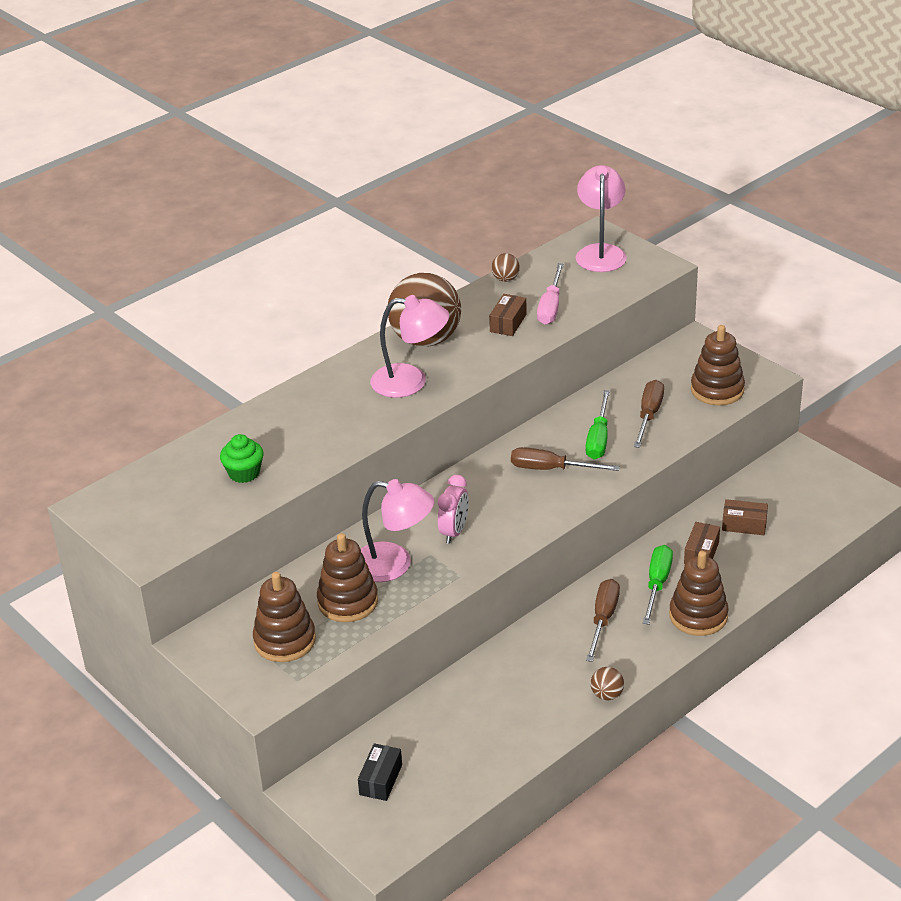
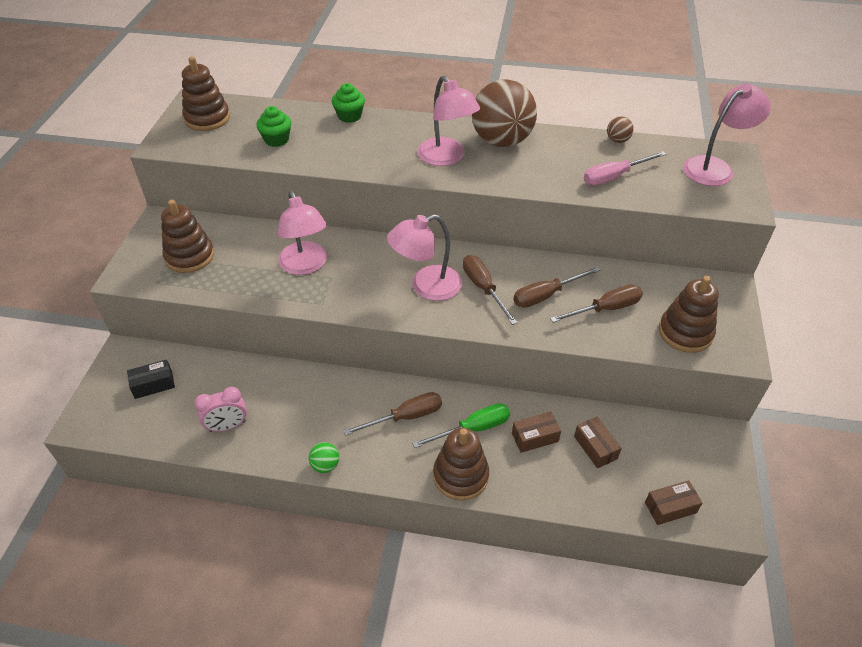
camera: 50 degrees right, 10 degrees up
brown stacking toy [317,533,378,622] -> brown stacking toy moved to [182,56,230,131]
pink clock [438,475,469,544] -> pink clock moved to [194,387,247,432]
brown box [489,294,527,336] -> brown box moved to [645,480,702,525]
green screwdriver [586,390,610,459] -> brown screwdriver [514,267,600,308]
brown ball [591,667,624,700] -> green ball [308,442,339,473]
none -> green cupcake [332,83,365,123]
none -> pink lamp [387,214,462,301]

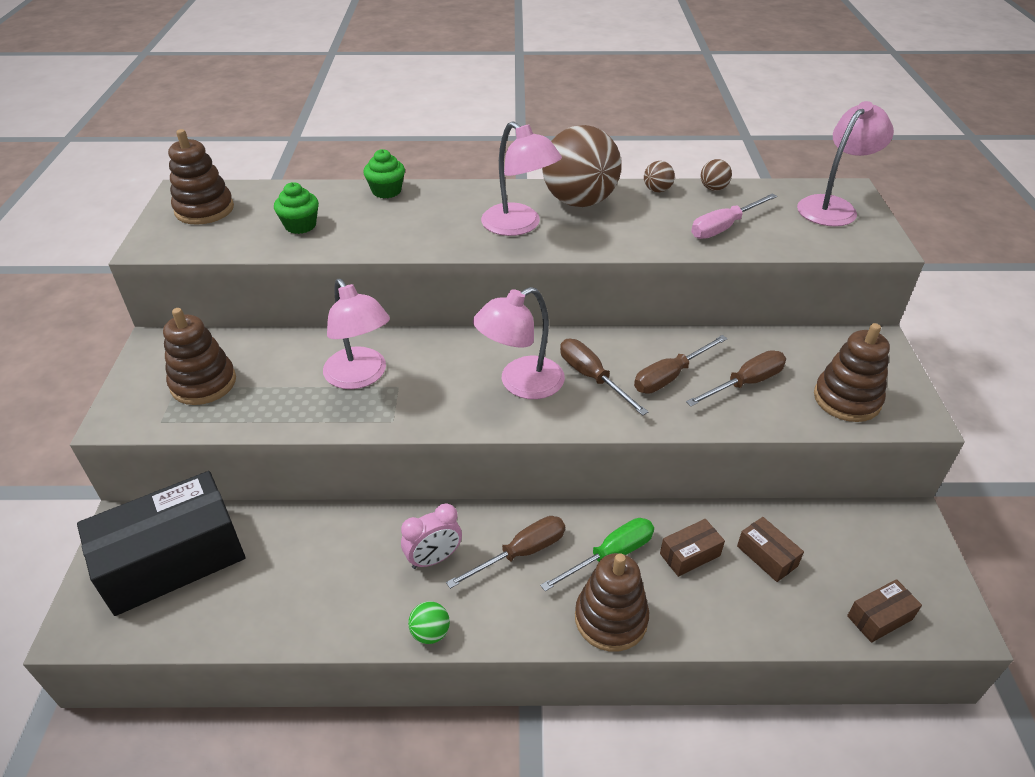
camera: 10 degrees left, 5 degrees down
black box [127,359,175,399] -> black box [77,471,246,616], size x2.39
pink clock [194,387,247,432] -> pink clock moved to [401,503,462,569]
none -> brown ball [644,161,675,192]

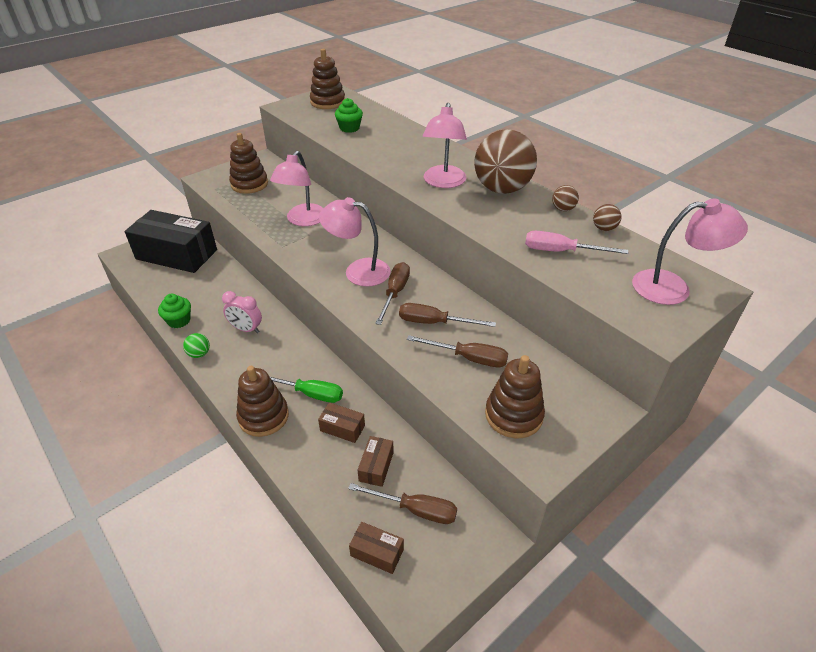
camera: 50 degrees right, 0 degrees up
green cupcake [363,149,405,198] -> green cupcake moved to [158,294,191,328]
brown screwdriver [446,516,565,589] -> brown screwdriver moved to [348,483,457,524]

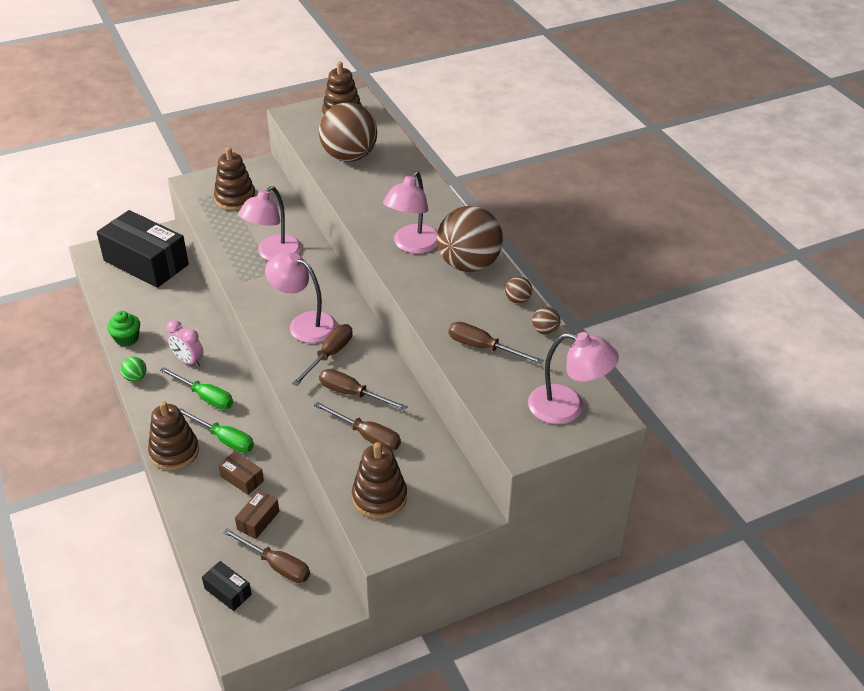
camera: 15 degrees right, 0 degrees up
green cupcake [335,98,363,133] -> brown ball [319,102,377,162]
brown box [349,522,404,574] -> black box [202,561,252,611]
pink screwdriver [525,231,628,254] -> brown screwdriver [449,322,544,364]
none -> green screwdriver [160,367,233,409]

